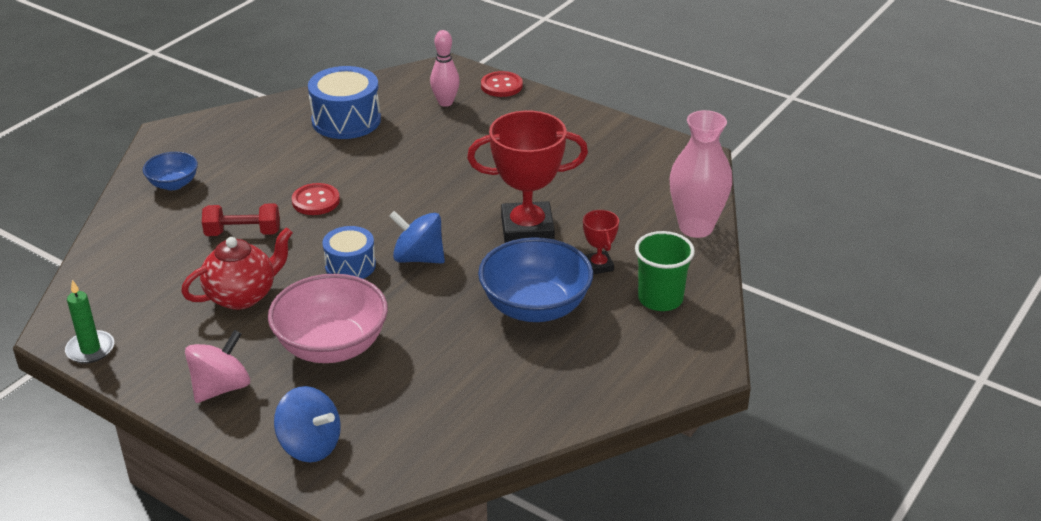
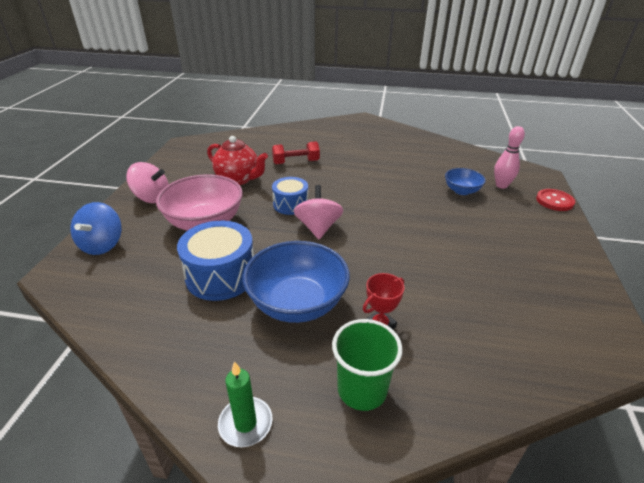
camera: 65 degrees right, 0 degrees up
green candle [65,280,114,363] -> green candle moved to [218,361,272,447]
blue bowl [143,152,198,190] -> blue bowl moved to [445,168,486,195]
red dumbbell [202,203,280,236] -> red dumbbell turned 75 degrees counterclockwise [272,141,320,164]
red button [292,183,340,215] -> none
blue drum [308,66,381,139] -> blue drum moved to [177,221,254,301]
blue spinning top [389,211,445,264] -> pink spinning top [294,185,343,239]
red trophy [467,110,588,243] -> none
pink vase [670,110,732,238] -> none

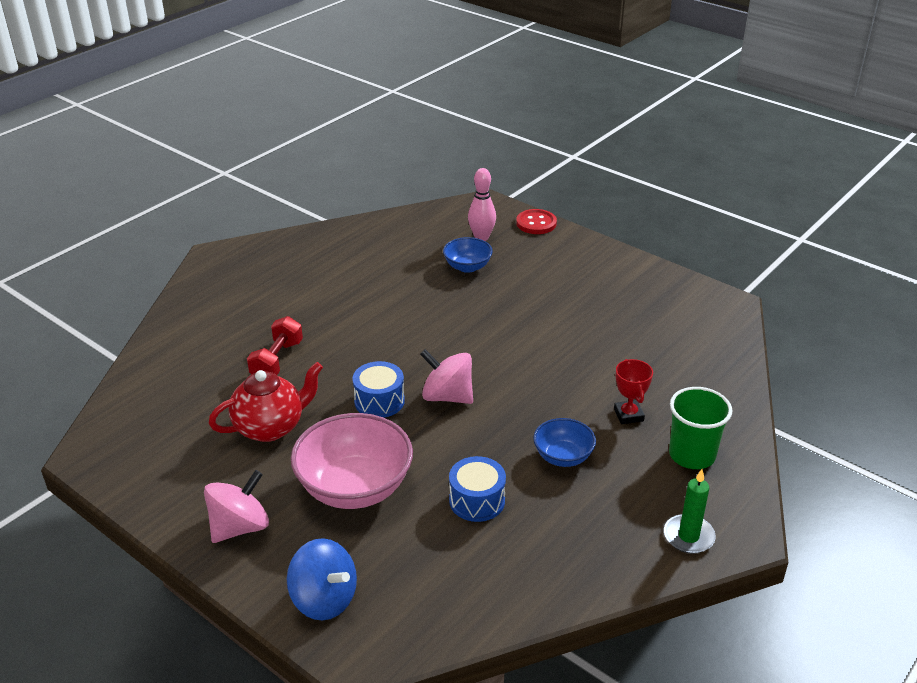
camera: 60 degrees left, 0 degrees up
blue drum [177,221,254,301] -> blue drum [449,456,506,522], size x0.63
blue bowl [243,241,350,323] -> blue bowl [533,418,596,467], size x0.54

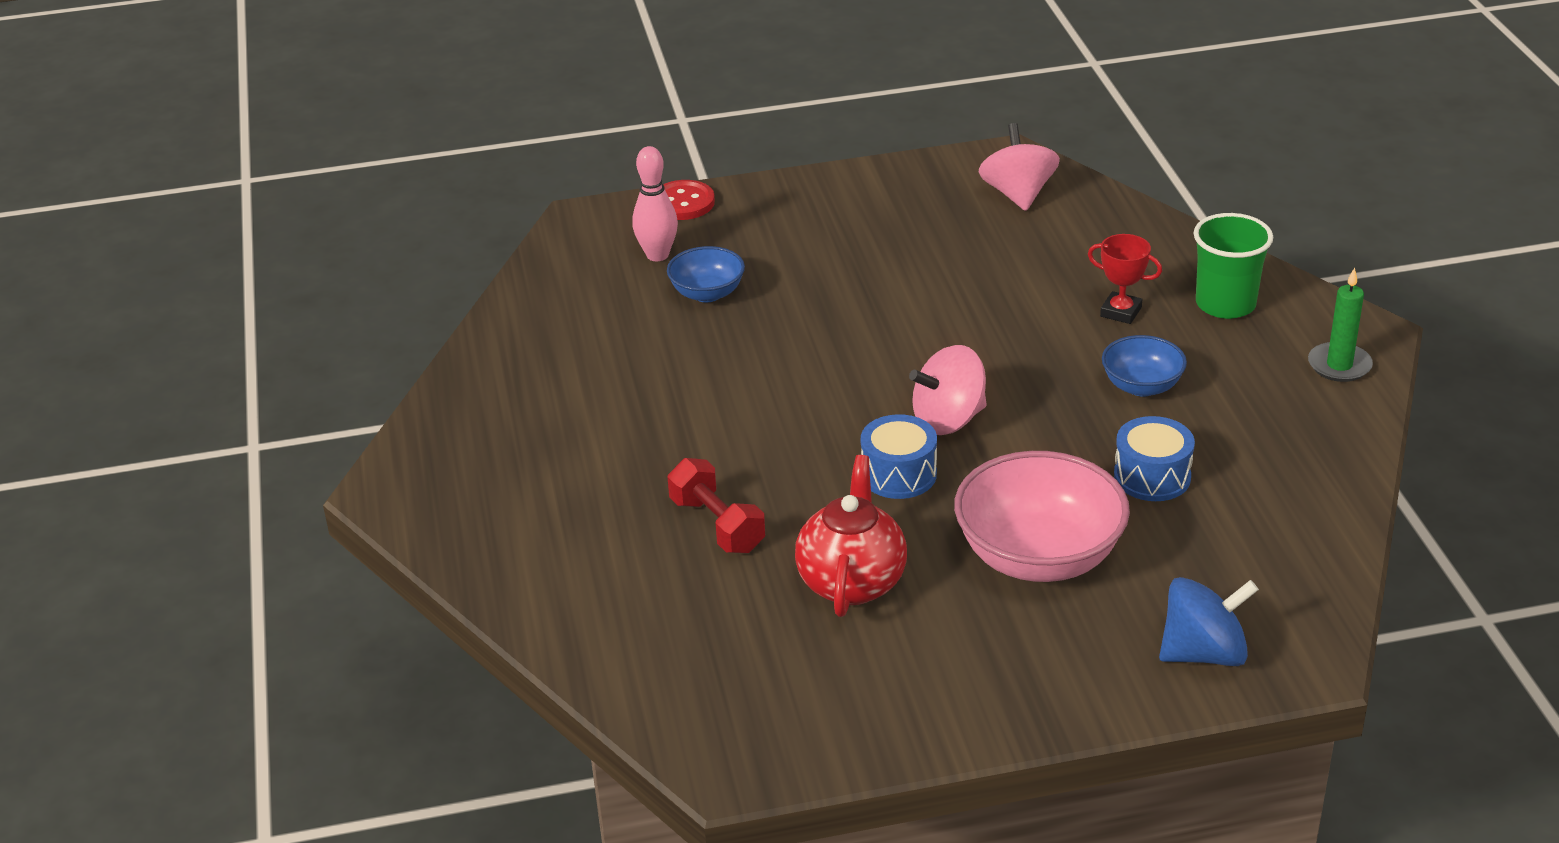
camera: 50 degrees left, 0 degrees up
pink spinning top [204,470,269,543] -> pink spinning top moved to [979,123,1060,211]

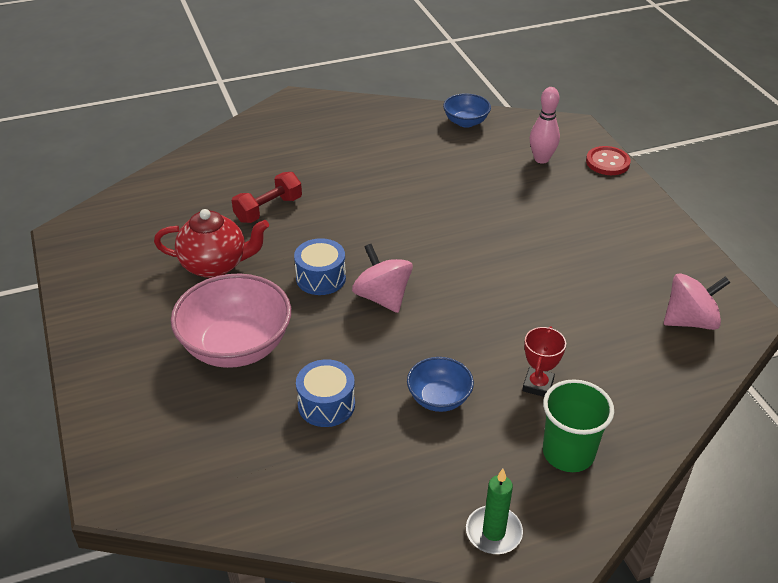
camera: 80 degrees right, 5 degrees up
blue bowl [667,246,745,302] -> blue bowl moved to [443,93,491,128]
blue spinning top [1159,577,1259,666] -> none

